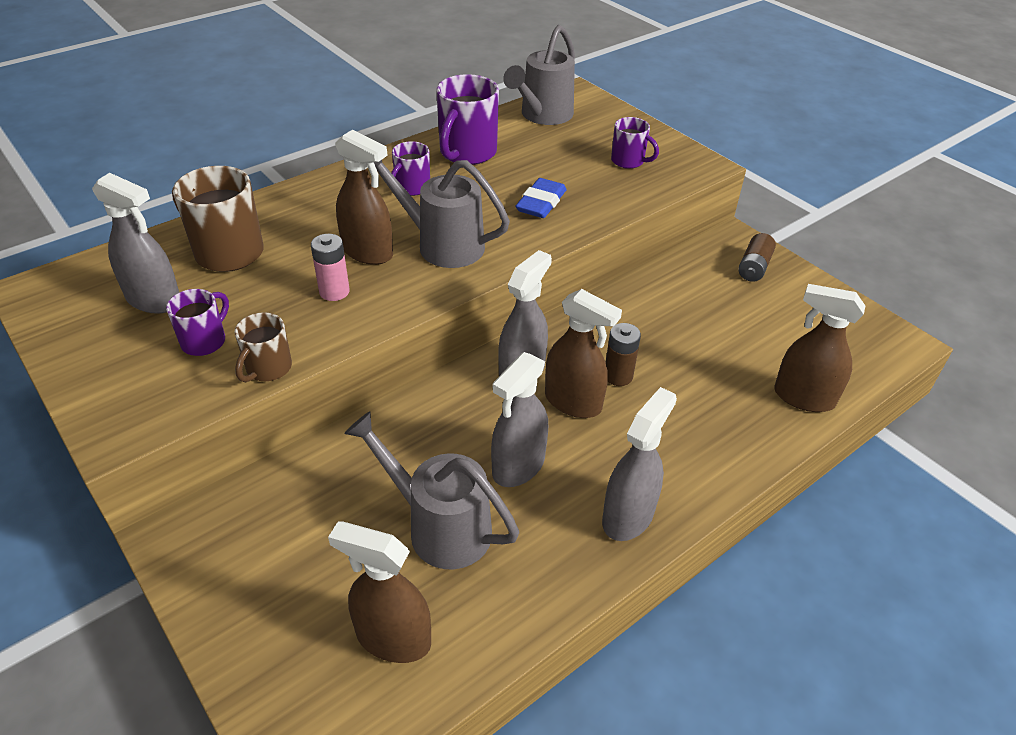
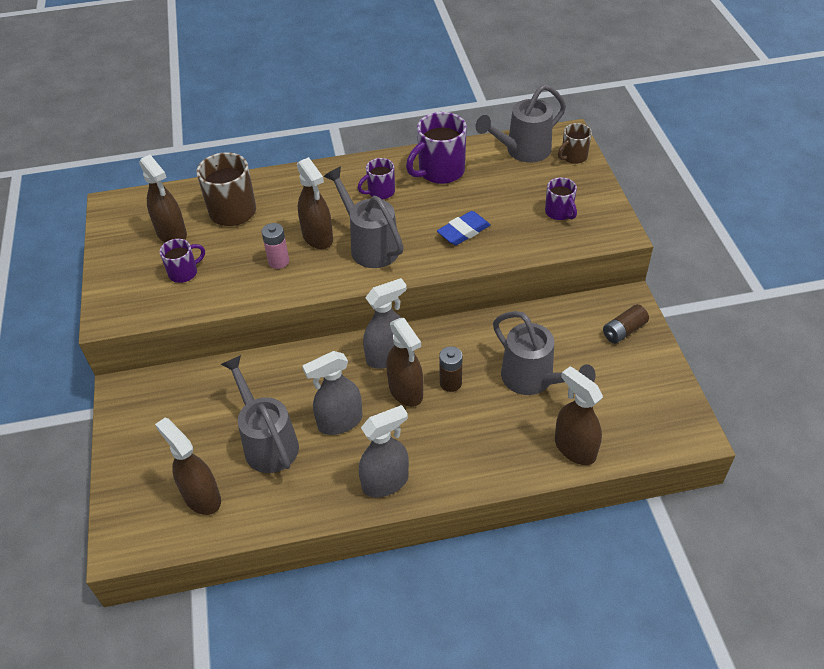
camera: 30 degrees right, 5 degrees up
grey spray bottle [92,173,179,314] -> brown spray bottle [139,155,187,242]
brown mug [234,312,292,382] -> brown mug moved to [558,123,592,164]
none -> grey watering can [493,311,596,395]

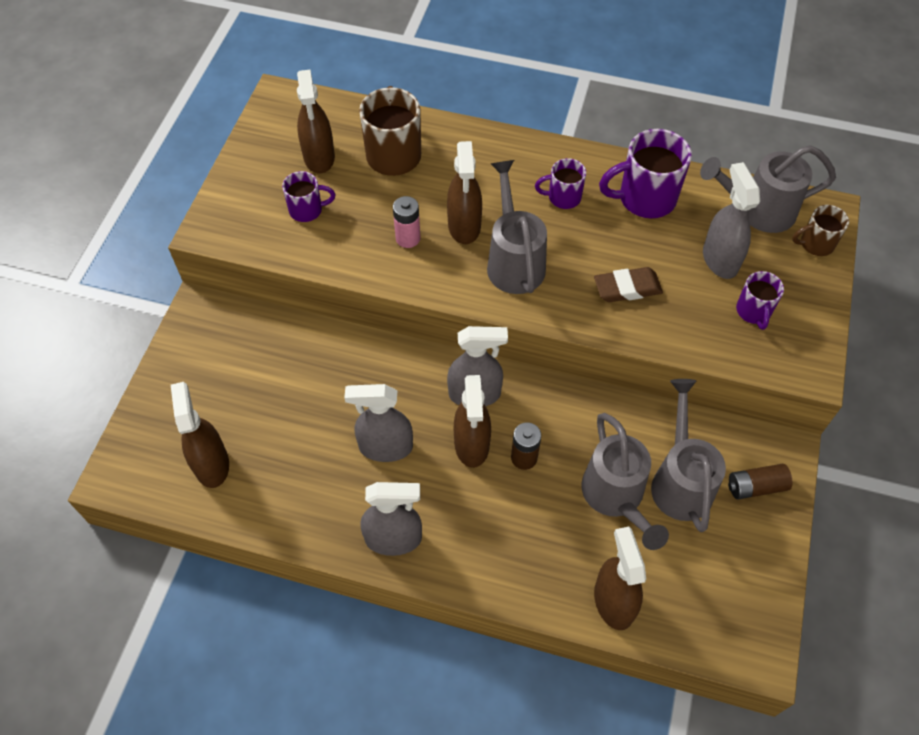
camera: 25 degrees right, 10 degrees up
grey watering can [221,355,299,473] -> grey watering can moved to [651,379,726,532]
blue eraser [437,211,490,245] -> brown eraser [594,267,663,302]
none -> grey spray bottle [703,162,760,279]

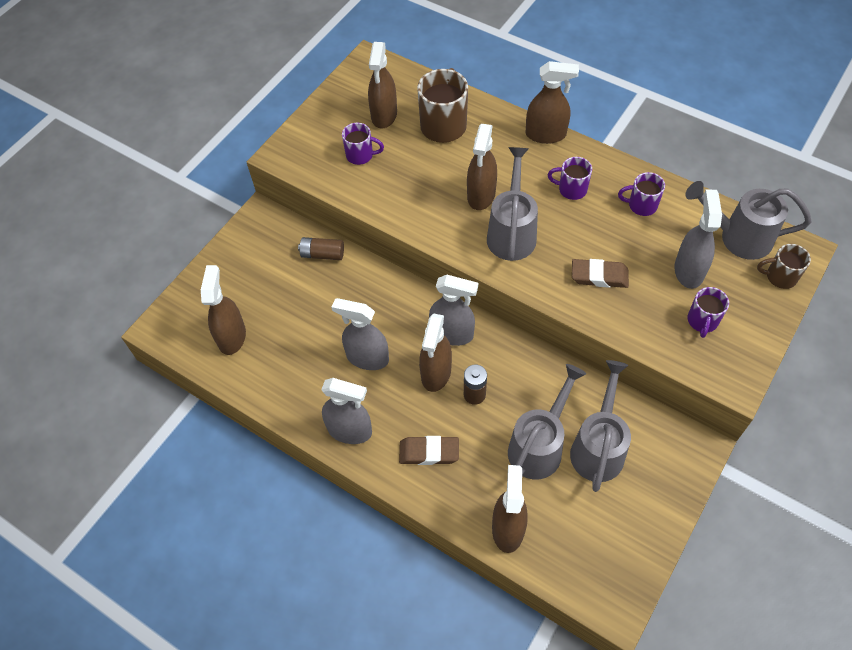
camera: 20 degrees right, 0 degrees up
pink battery [393,196,420,248] -> none
grey watering can [582,413,669,550] -> grey watering can turned 150 degrees counterclockwise [508,364,586,479]
purple mug [599,129,692,218] -> purple mug [618,172,665,216], size x0.57
brown battery [728,464,792,500] -> brown battery moved to [298,237,344,260]
none -> brown eraser [399,436,459,465]
none -> brown spray bottle [526,61,579,144]

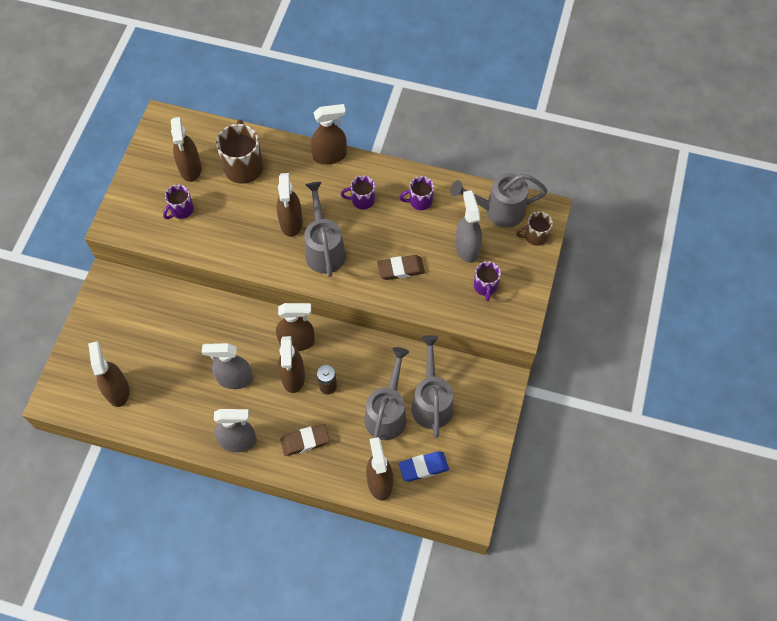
camera: 20 degrees left, 5 degrees up
brown battery [298,237,344,260] -> none
purple mug [342,123,384,165] -> purple mug turned 135 degrees clockwise [163,185,194,219]
grey spray bottle [429,275,478,346] -> brown spray bottle [276,303,315,351]
none -> blue eraser [399,451,449,481]

